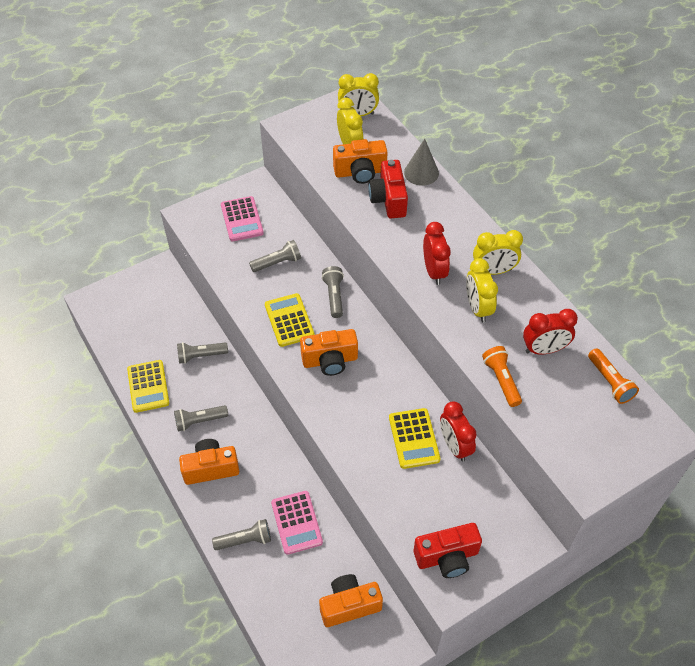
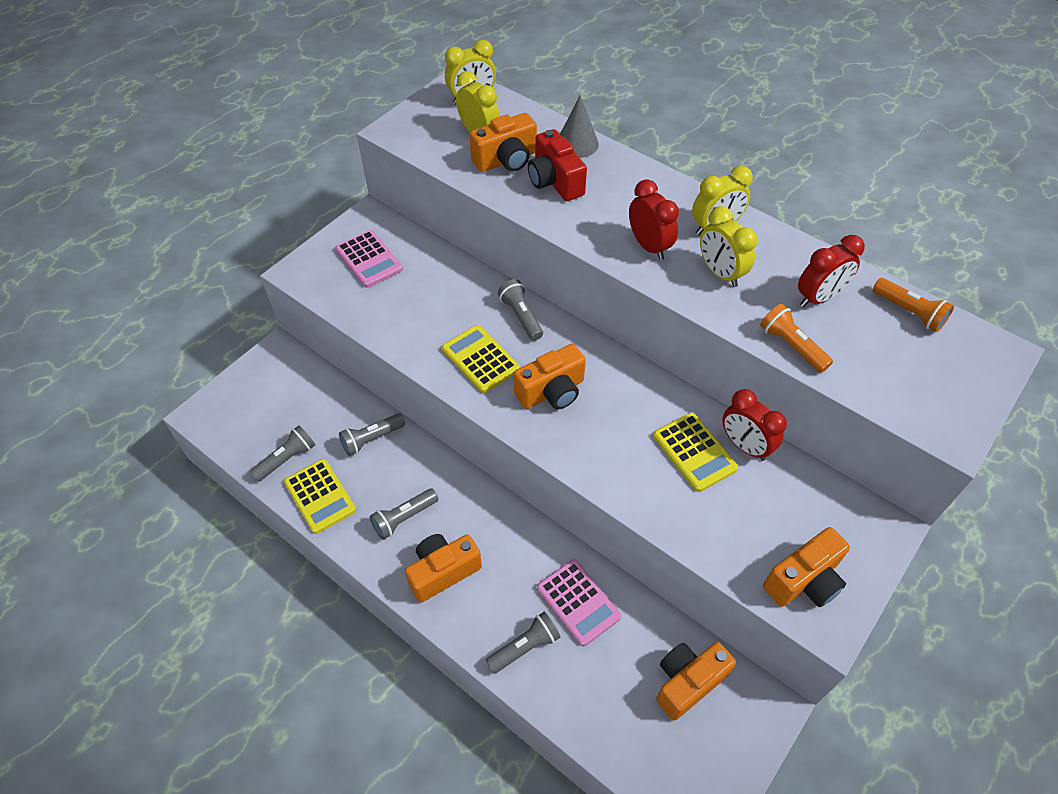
camera: 20 degrees left, 0 degrees up
grey flashlight [249,240,301,272] -> grey flashlight moved to [250,425,315,481]
red camera [413,523,482,578] -> orange camera [763,527,850,607]

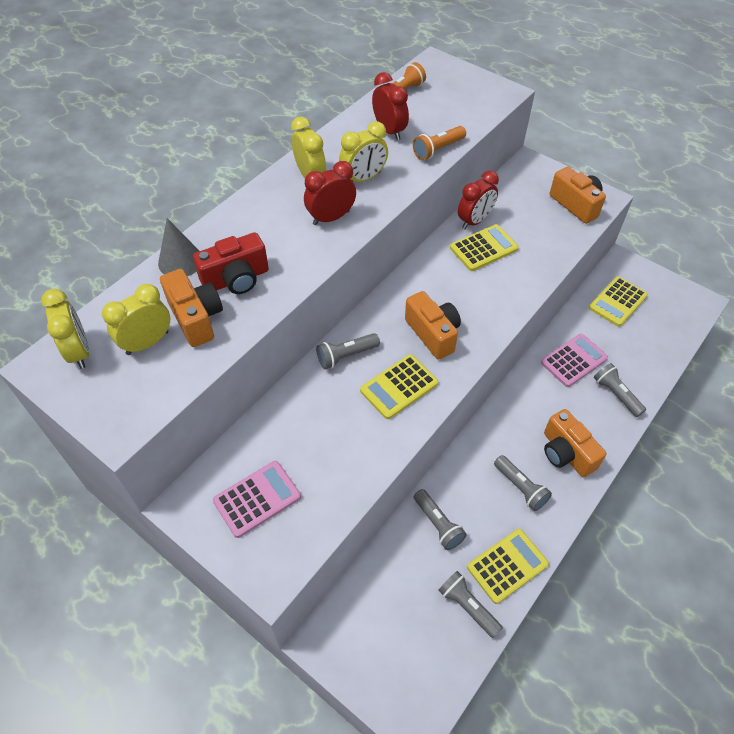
camera: 90 degrees left, 0 degrees up
orange camera [656,642,736,721] -> yellow calculator [589,277,648,327]

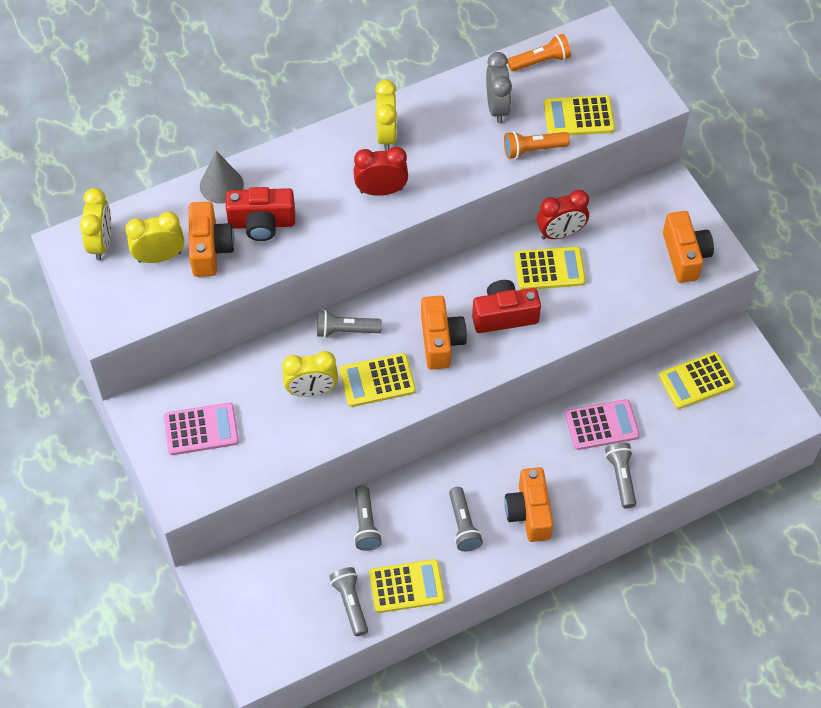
camera: 25 degrees right, 5 degrees up
yellow clock [339,121,388,182] -> yellow clock moved to [283,351,338,397]
red clock [372,72,409,140] -> grey clock [486,52,512,123]
none -> red camera [472,280,541,333]
none -> yellow calculator [544,95,615,136]

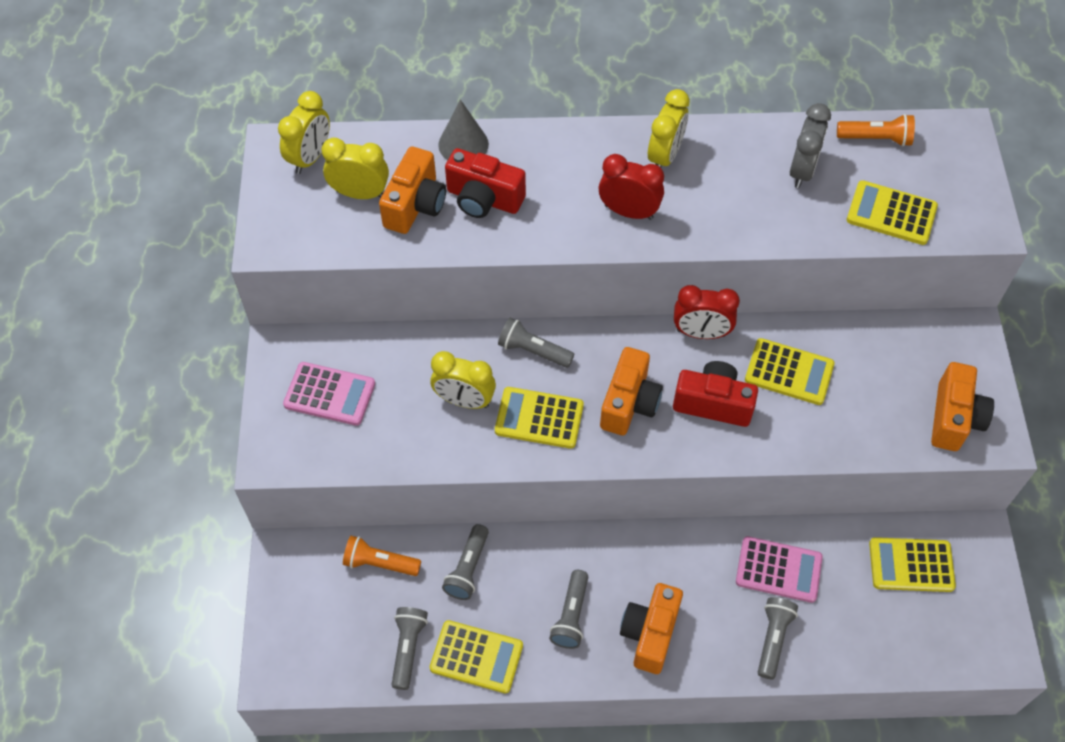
camera: 25 degrees right, 0 degrees up
orange flashlight [504,131,570,159] -> orange flashlight moved to [343,536,421,576]
red clock [537,190,589,239] -> red clock moved to [674,285,740,339]

